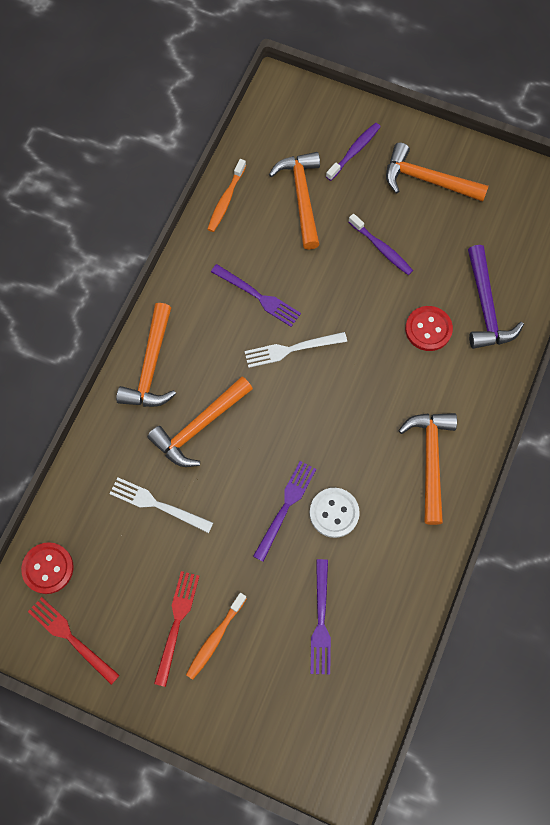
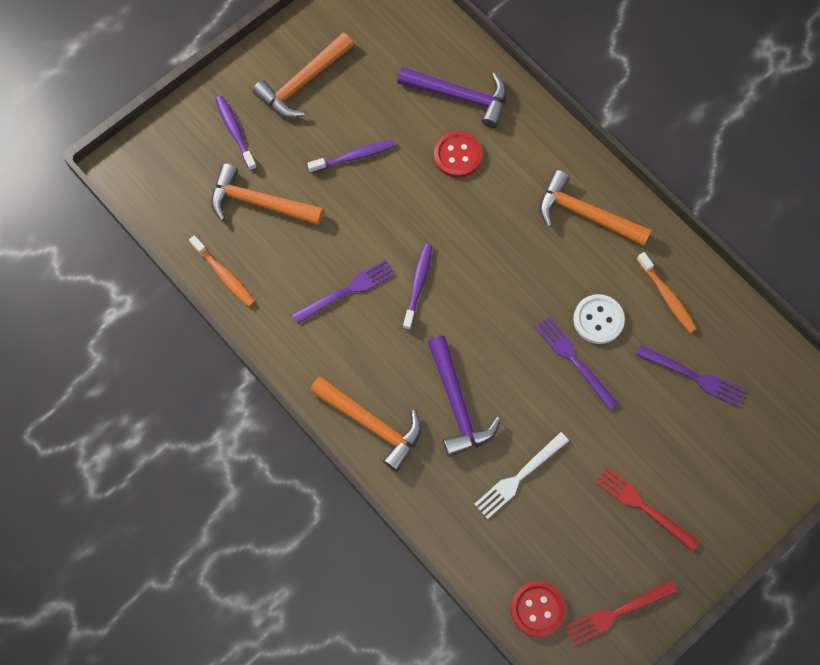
camera: 65 degrees left, 0 degrees up
orange hammer [147,376,253,467] -> purple hammer [428,336,501,457]
orange toothbrush [186,593,247,680] -> orange toothbrush moved to [637,252,697,333]
white fork [245,332,347,368] -> purple toothbrush [403,244,432,330]

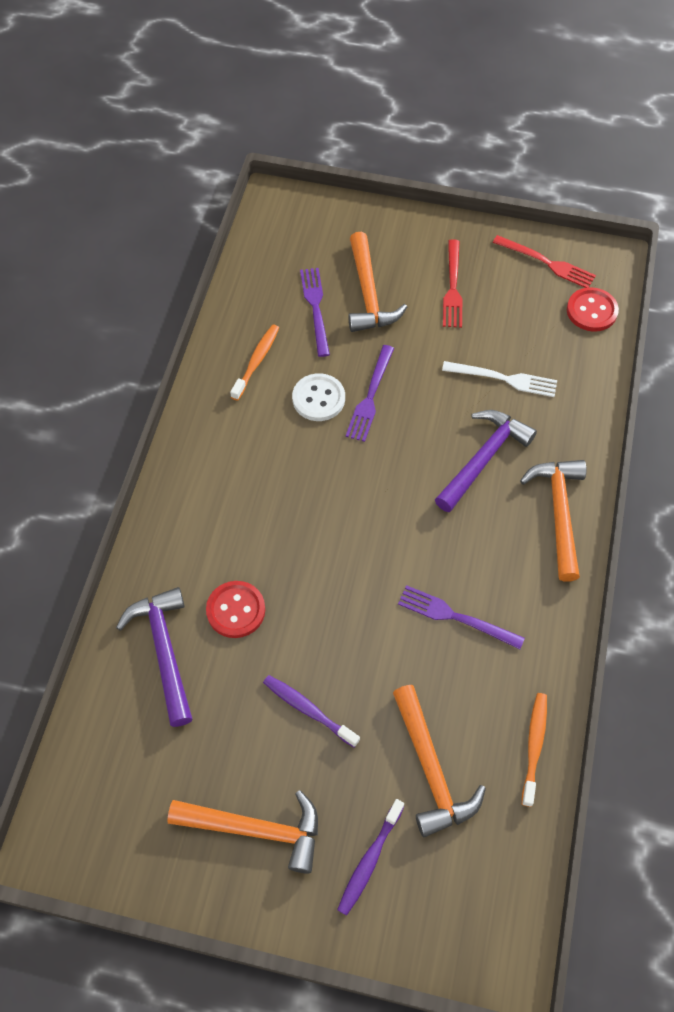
camera: 125 degrees left, 10 degrees down
purple toothbrush [403,244,432,330] -> none
orange hammer [539,170,651,246] -> orange hammer moved to [348,232,407,332]

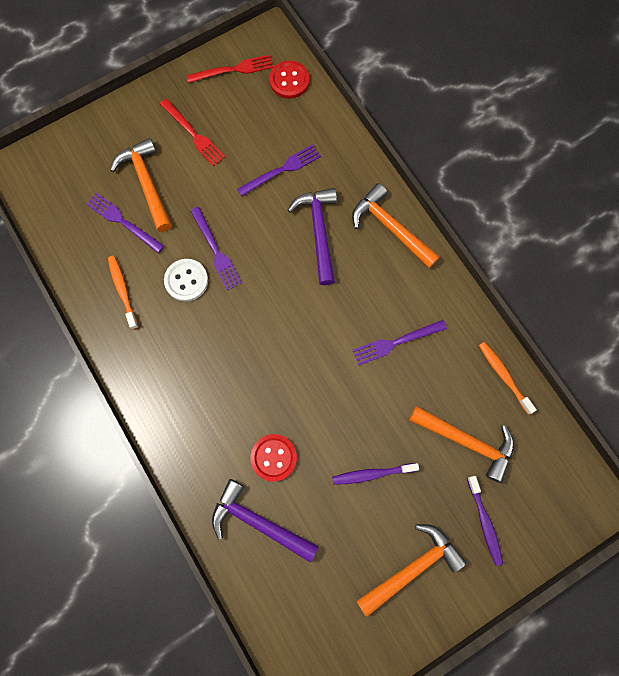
camera: 45 degrees left, 15 degrees up
orange hammer [348,232,407,332] -> orange hammer turned 150 degrees counterclockwise [111,138,172,232]
white fork [442,361,557,397] -> purple fork [237,144,321,196]

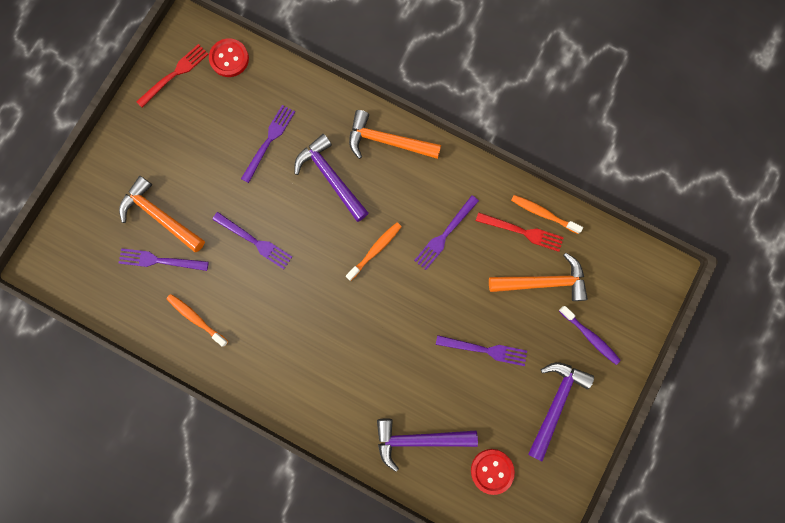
camera: 30 degrees left, 5 degrees up
red fork [160,99,225,166] -> red fork moved to [476,212,564,252]
white button [164,259,208,302] -> none
red button [250,434,297,481] -> red button moved to [471,449,515,495]
purple toothbrush [332,463,419,485] -> purple fork [436,335,527,366]
orange hammer [356,524,466,617] -> purple hammer [528,362,594,461]
none -> orange toothbrush [346,222,402,281]

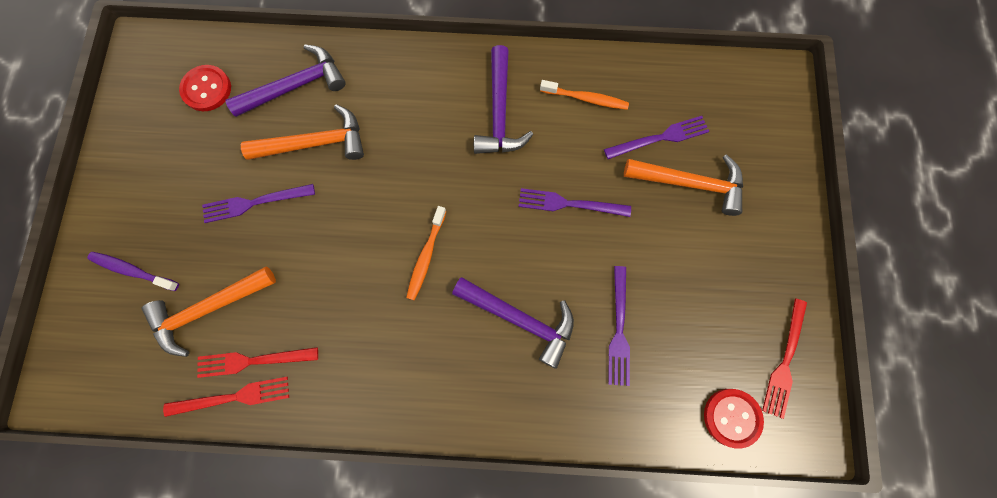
camera: 155 degrees right, 5 degrees down
orange hammer [349,110,441,159] -> orange hammer moved to [241,104,364,160]
purple fork [414,195,479,270] -> none
orange toothbrush [511,195,583,234] -> red fork [163,377,289,417]
purple hammer [528,362,594,461] -> purple hammer moved to [474,45,533,154]

